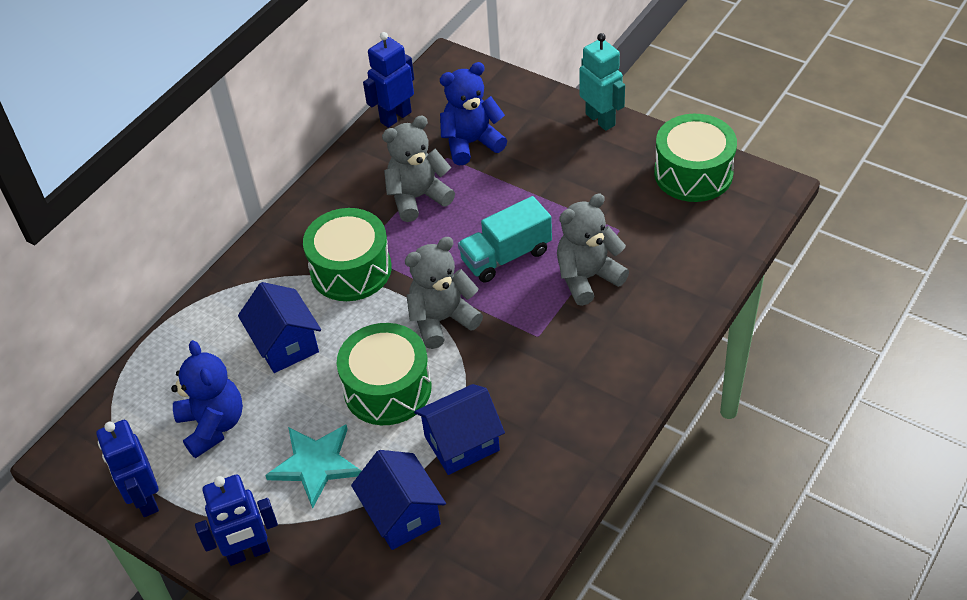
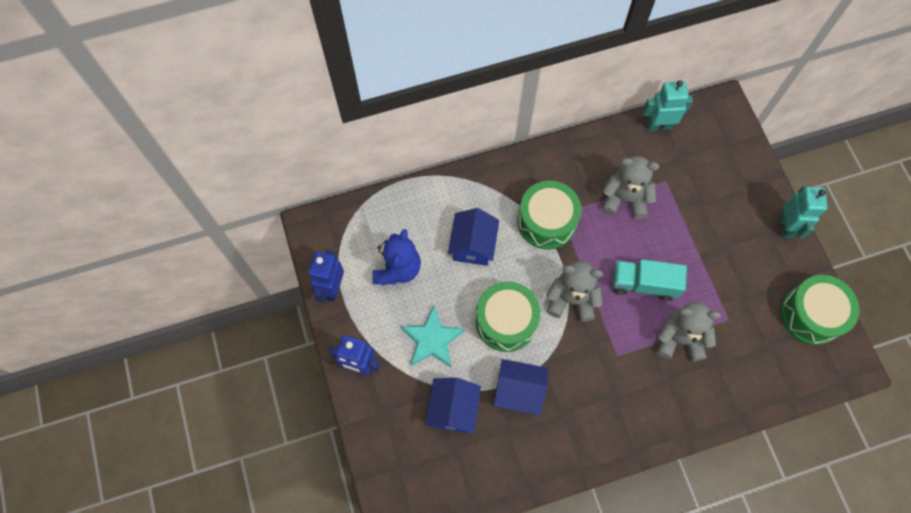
camera: 35 degrees right, 20 degrees up
blue robot [363,32,414,128] -> turquoise robot [643,80,693,131]
blue teddy bear [440,62,507,166] -> none

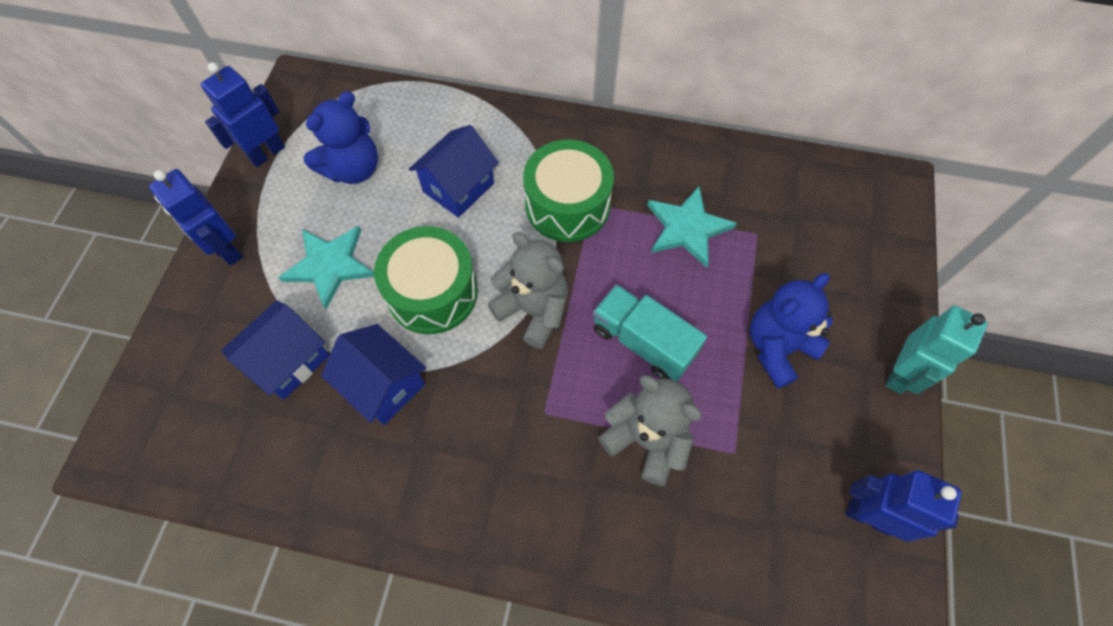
camera: 30 degrees right, 5 degrees down
grey teddy bear [602,156,659,219] -> turquoise star [647,186,737,268]
turquoise robot [643,80,693,131] -> none
green drum [781,275,860,345] -> blue robot [845,470,962,542]
none -> blue teddy bear [750,273,833,389]

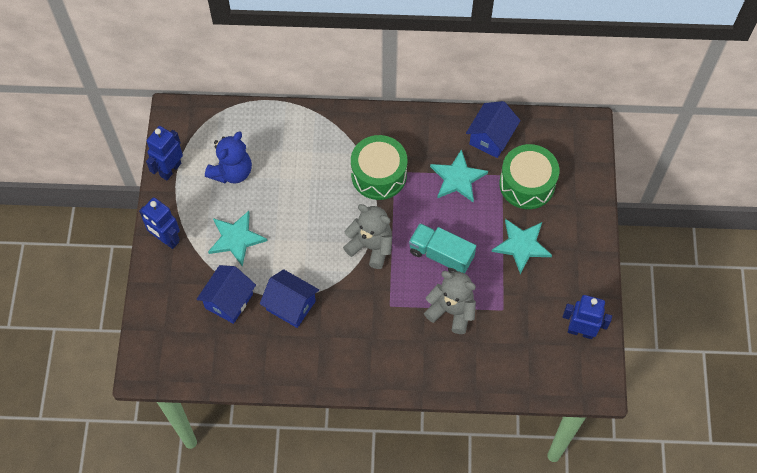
camera: 10 degrees left, 0 degrees up
green drum [374,226,478,334] -> green drum moved to [499,144,559,209]
blue house [409,125,499,218] -> blue house moved to [466,101,521,158]
blue teddy bear [750,273,833,389] -> turquoise star [492,219,552,274]
turquoise robot [885,306,988,394] -> none

